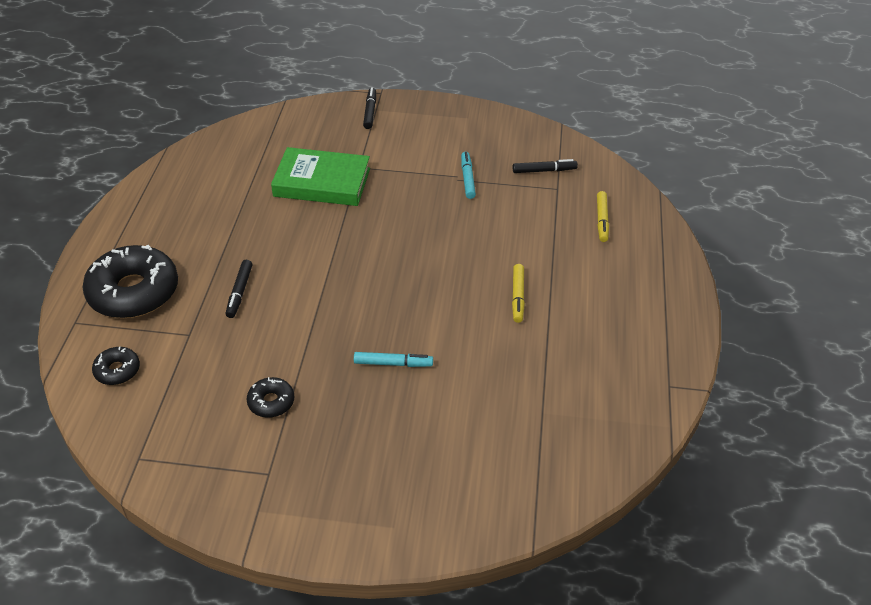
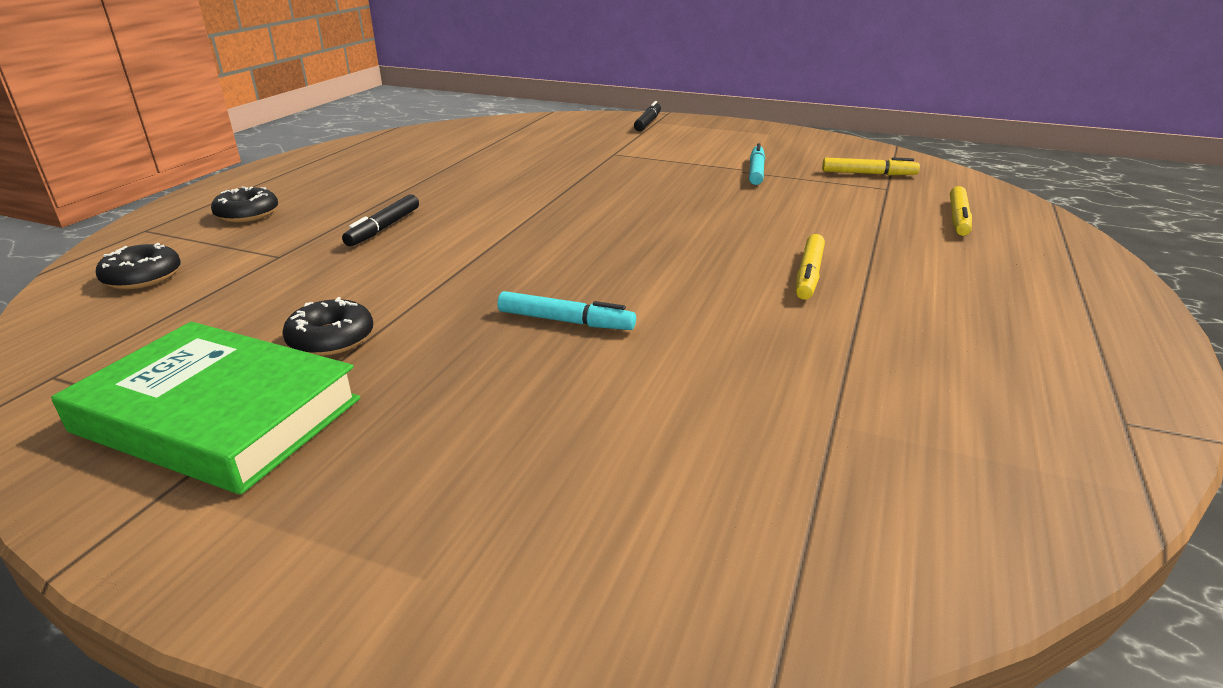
camera: 15 degrees right, 15 degrees down
black donut [83,245,178,318] -> black donut [211,186,278,222], size x0.47
green book [271,147,370,206] -> green book moved to [51,322,360,495]
black marker [513,159,578,173] -> yellow marker [822,157,920,175]

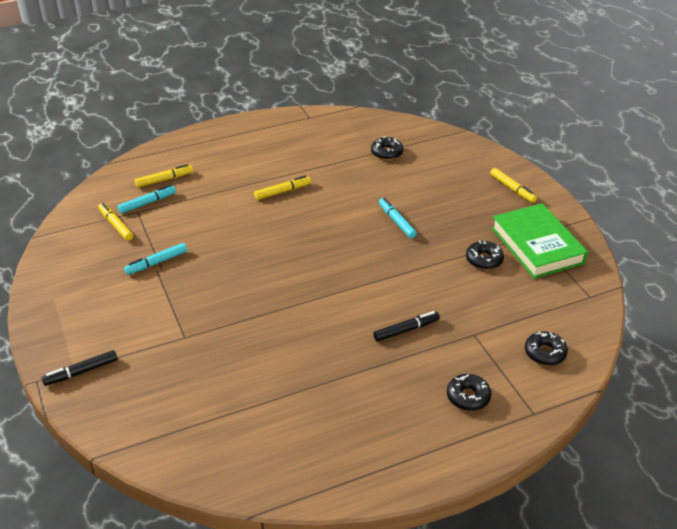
camera: 135 degrees left, 10 degrees up
none -> turquoise marker [118,185,176,213]
none -> black donut [371,137,403,160]
none -> yellow marker [490,168,537,203]

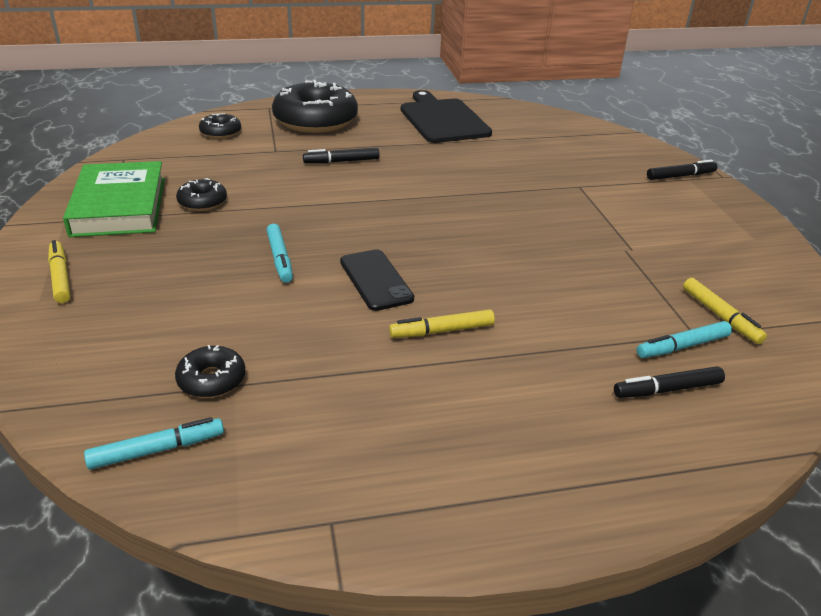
camera: 170 degrees left, 5 degrees down
turquoise marker [124,243,187,275] -> turquoise marker moved to [84,417,224,470]
yellow marker [135,164,193,187] -> black marker [614,366,725,398]
black donut [447,374,491,411] -> black donut [272,80,358,133], size x2.14
none -> black phone [340,249,414,311]
none -> black cutting board [401,90,492,143]

